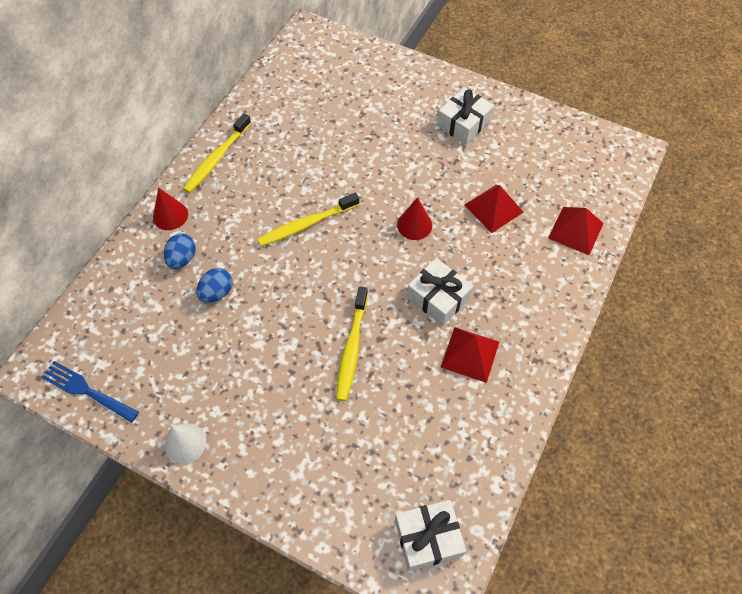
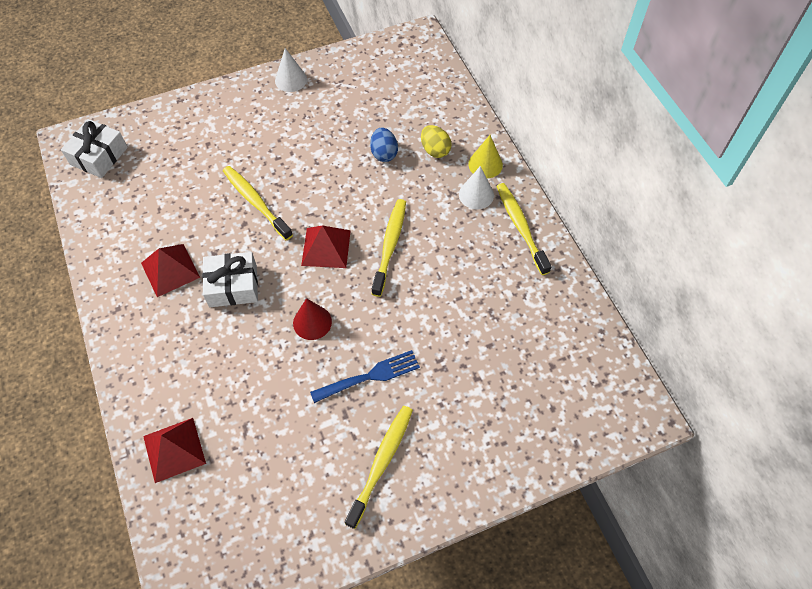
camera: 130 degrees right, 0 degrees up
blue fork [41,361,139,423] -> blue fork moved to [310,350,420,403]
red cone [153,188,188,230] -> yellow cone [468,135,503,178]
blue egg [164,234,196,269] -> yellow egg [421,125,452,158]
white gift [437,87,494,145] -> yellow toothbrush [345,406,413,529]
red pyramid [464,185,523,233] -> red pyramid moved to [301,225,351,268]
none -> white cone [459,166,494,210]

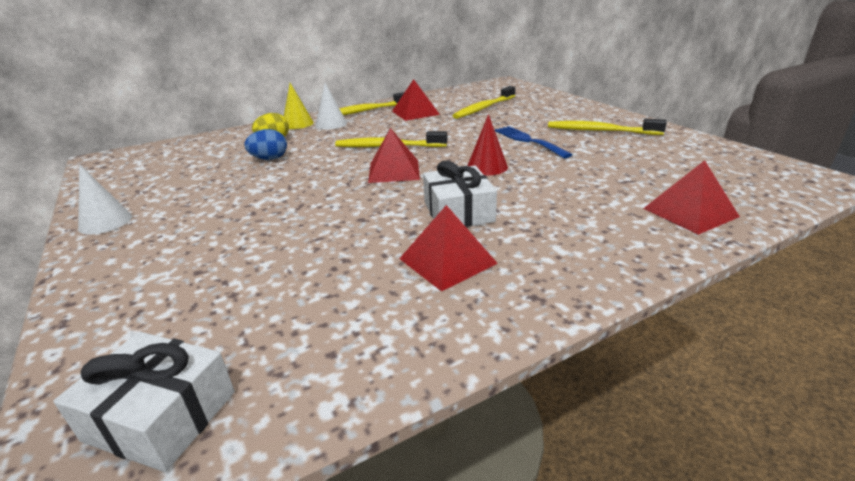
camera: 95 degrees left, 30 degrees down
yellow toothbrush [223,166,293,240] -> yellow toothbrush moved to [452,86,515,119]
none -> red pyramid [392,79,440,121]

